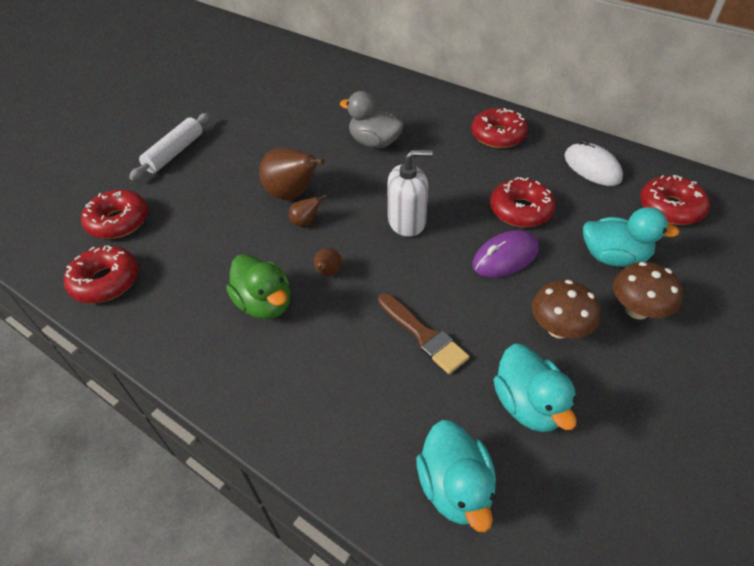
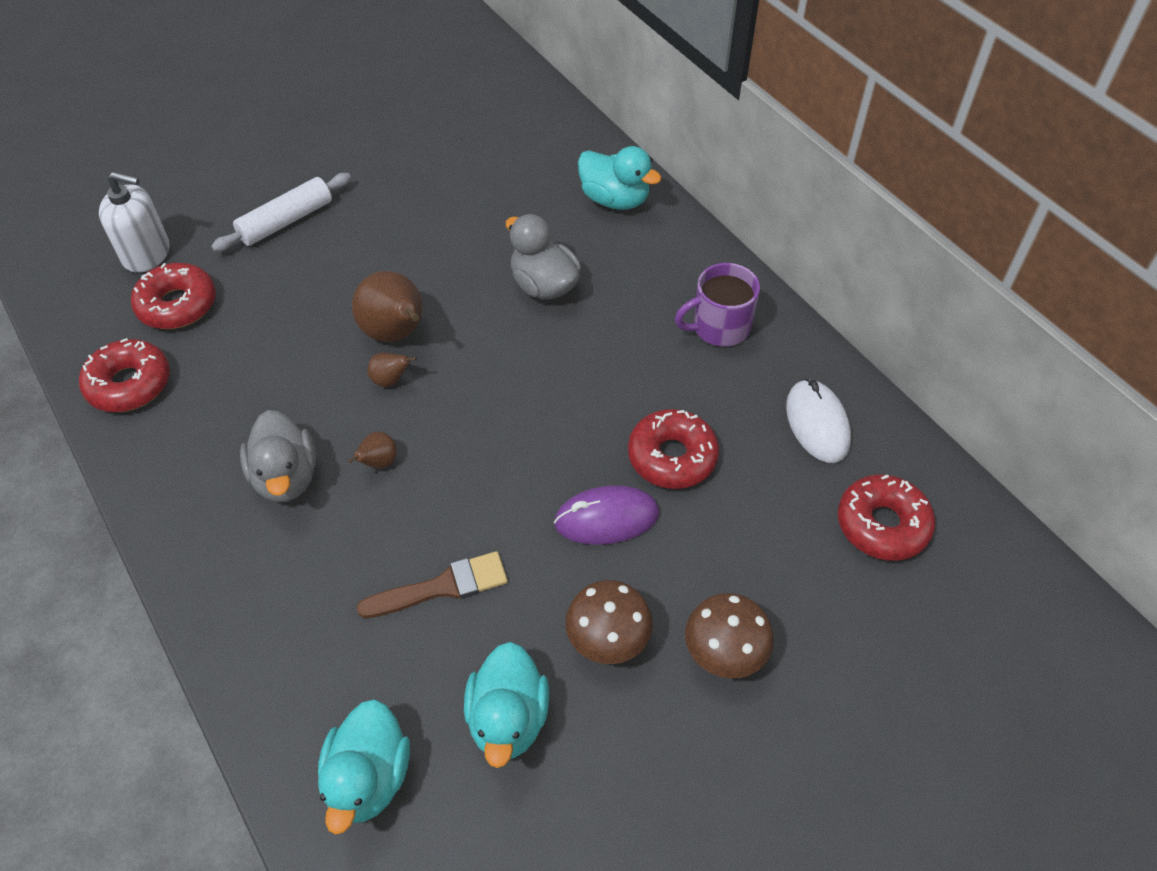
camera: 20 degrees right, 5 degrees up
green duck [226,254,290,319] -> grey duck [240,410,316,502]
brown brush [378,293,470,374] -> brown brush turned 90 degrees counterclockwise [357,551,508,618]
white soap dispenser [387,150,433,237] -> white soap dispenser moved to [99,172,170,273]
red donut [471,108,528,148] -> purple mug [675,263,760,347]
turquoise duck [583,207,680,267] -> turquoise duck moved to [578,146,662,210]

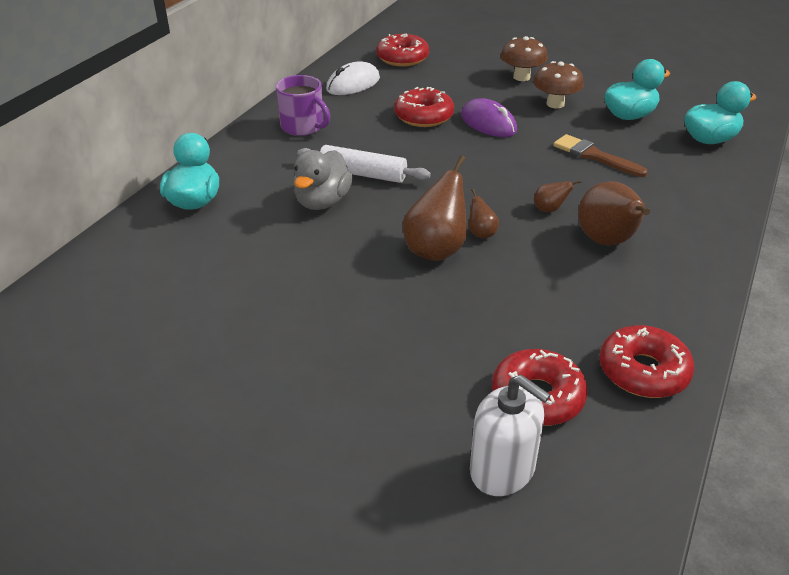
camera: 120 degrees left, 15 degrees down
white soap dispenser [99,172,170,273] -> white soap dispenser turned 150 degrees clockwise [470,375,550,496]
white rolling pin [211,173,351,251] -> white rolling pin moved to [297,145,431,183]
grey duck [240,410,316,502] -> brown pear [578,181,650,245]

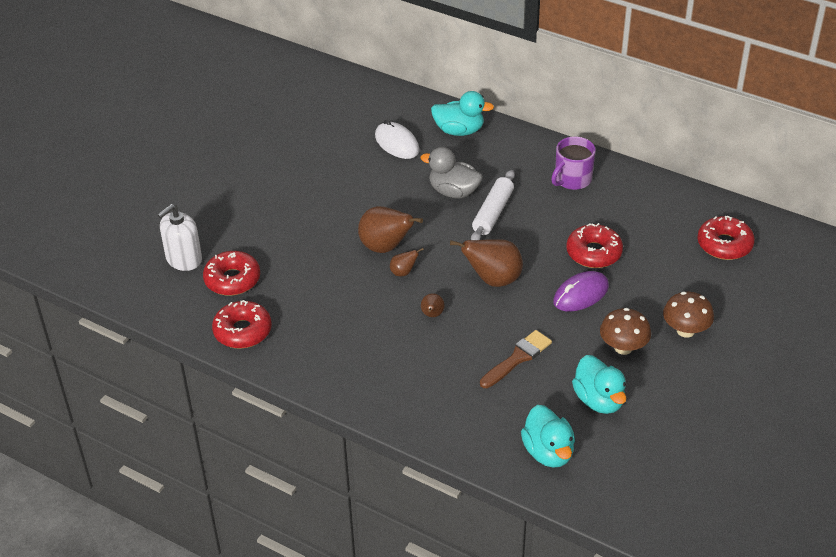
camera: 95 degrees right, 5 degrees up
white mouse [326,61,380,95] -> white mouse moved to [375,120,419,159]
brown pear [578,181,650,245] -> brown pear moved to [450,239,523,287]

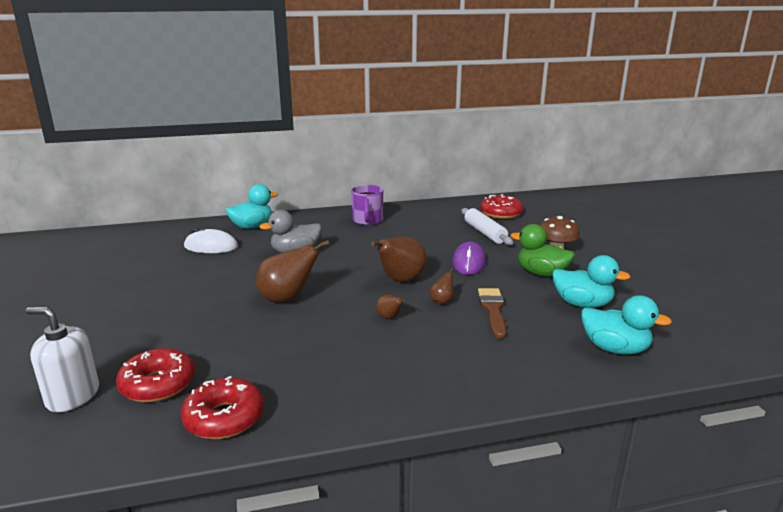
camera: 45 degrees left, 20 degrees down
white soap dispenser [157,204,202,271] -> white soap dispenser turned 105 degrees clockwise [25,307,99,412]
brown pear [390,248,424,276] -> brown pear moved to [430,268,454,305]
white rolling pin [471,170,515,240] -> white rolling pin moved to [461,208,513,245]
red donut [566,223,623,268] -> none
brown mushroom [600,308,651,355] -> green duck [510,224,575,277]

